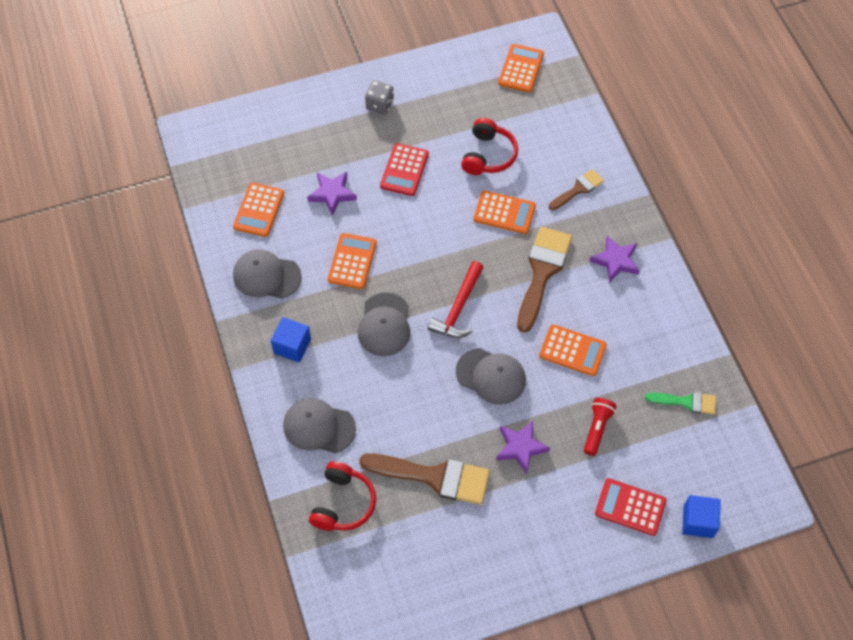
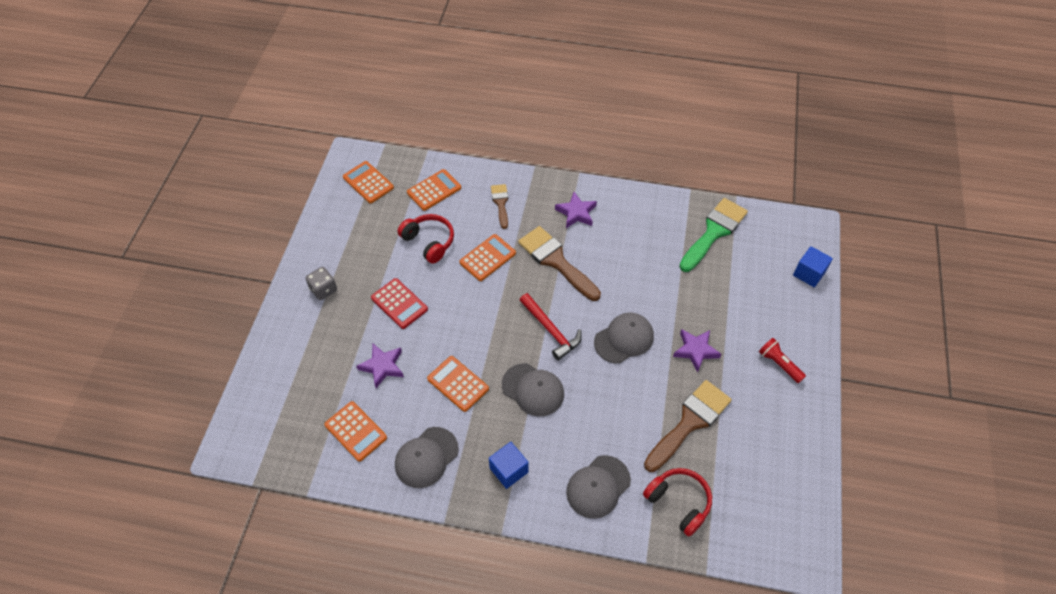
camera: 60 degrees left, 5 degrees down
orange calculator [539,325,607,376] -> orange calculator moved to [407,169,461,211]
red flashlight [584,398,617,456] -> red flashlight moved to [759,338,806,383]
red calculator [595,478,666,536] -> none
green brush [645,392,716,414] -> green brush [679,198,748,272], size x1.80

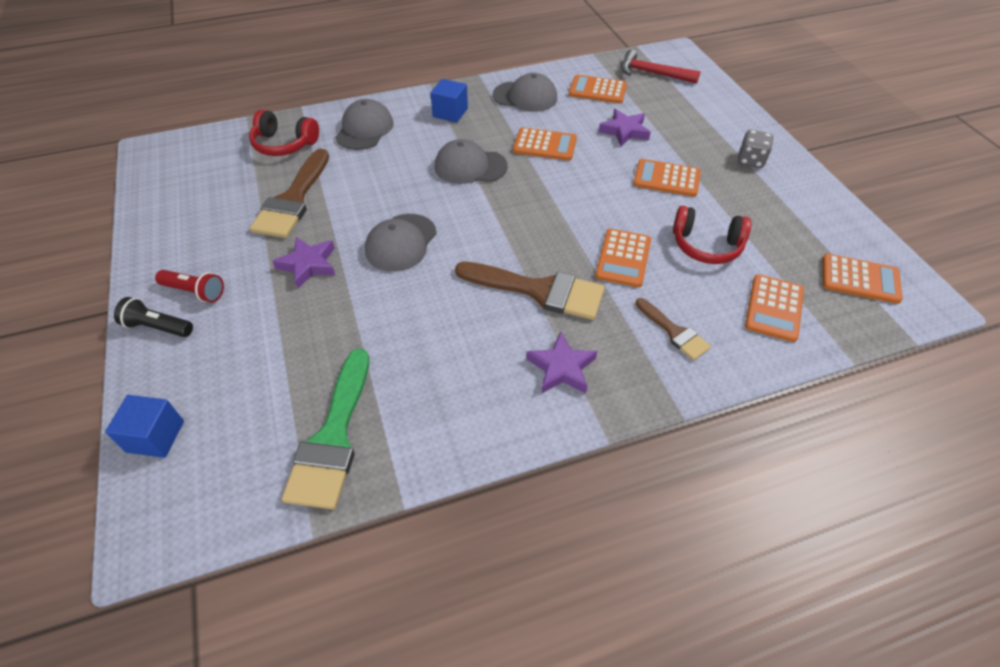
camera: 150 degrees right, 5 degrees down
red calculator [371,278,428,329] -> orange calculator [633,159,701,197]
grey cap [395,427,459,488] -> grey cap turned 90 degrees clockwise [493,73,557,112]
red hammer [520,293,582,360] -> red hammer moved to [621,50,700,84]
none -> black flashlight [114,297,193,337]

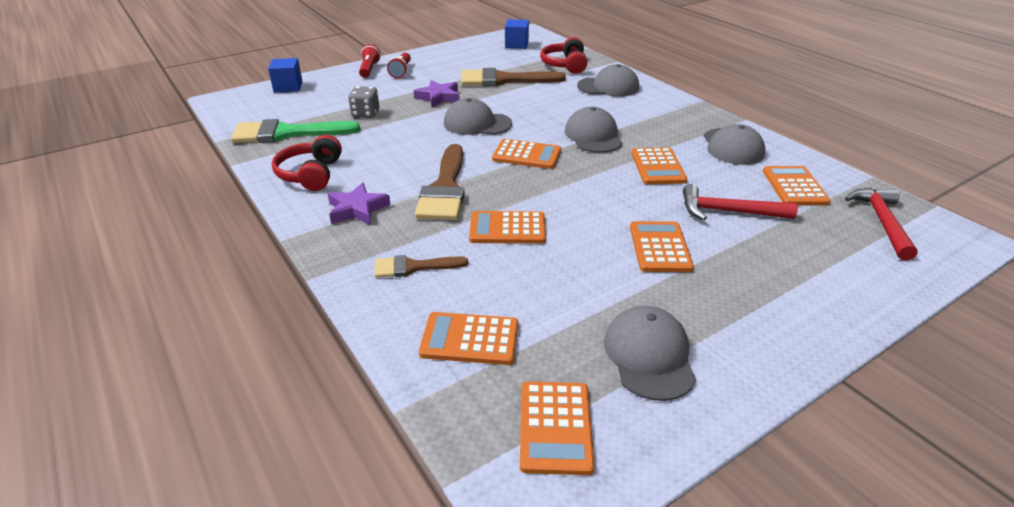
camera: 75 degrees right, 15 degrees down
black flashlight [114,297,193,337] -> red flashlight [359,44,381,78]
blue cube [430,79,468,123] -> blue cube moved to [505,19,529,49]
purple star [598,109,651,147] -> red hammer [683,184,798,220]
brown brush [635,298,711,360] -> brown brush turned 45 degrees clockwise [375,255,468,278]
red headphones [673,206,751,264] -> red headphones moved to [272,135,342,191]
grey dice [738,130,774,168] -> grey dice moved to [348,86,379,118]
none -> orange calculator [492,139,561,169]
none -> grey cap [604,306,696,401]

